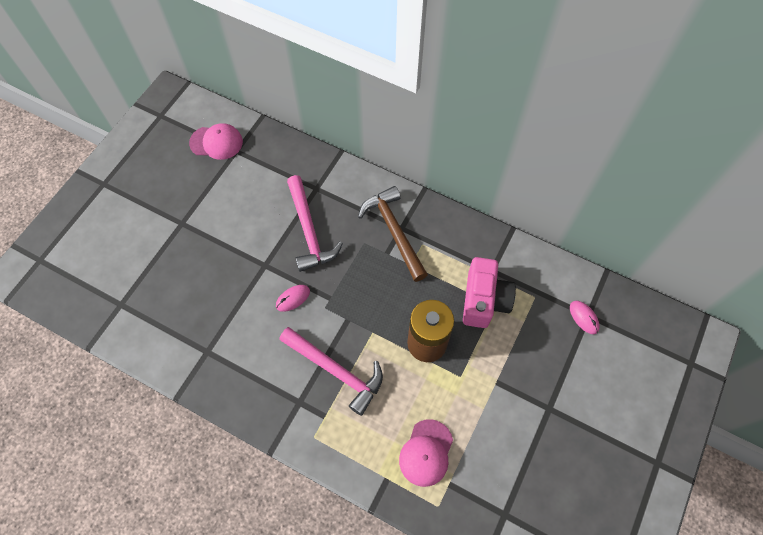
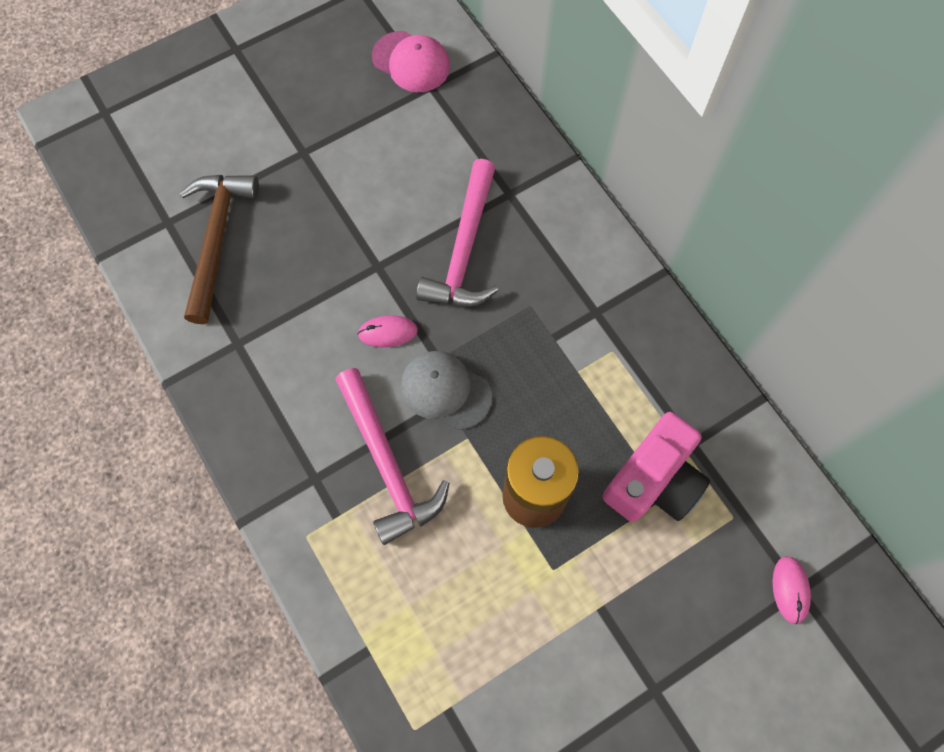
camera: 30 degrees right, 5 degrees up
brown hammer [358,186,428,282] -> brown hammer moved to [180,175,259,324]
pink cap [399,419,453,487] -> none
none -> grey cap [401,351,492,430]

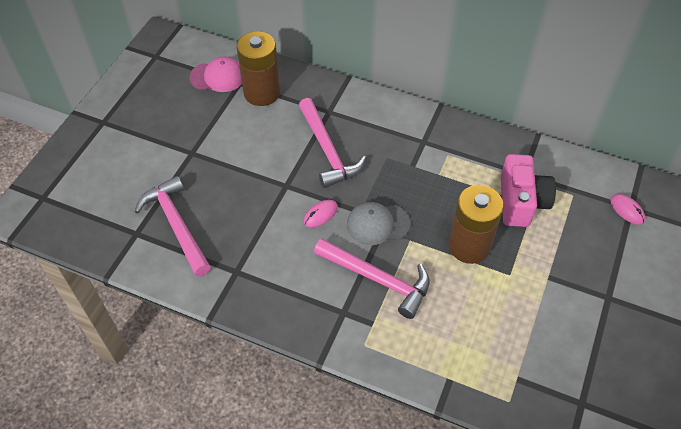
camera: 35 degrees left, 15 degrees down
brown hammer [180,175,259,324] -> pink hammer [135,176,211,276]
none -> brown battery [237,31,280,106]

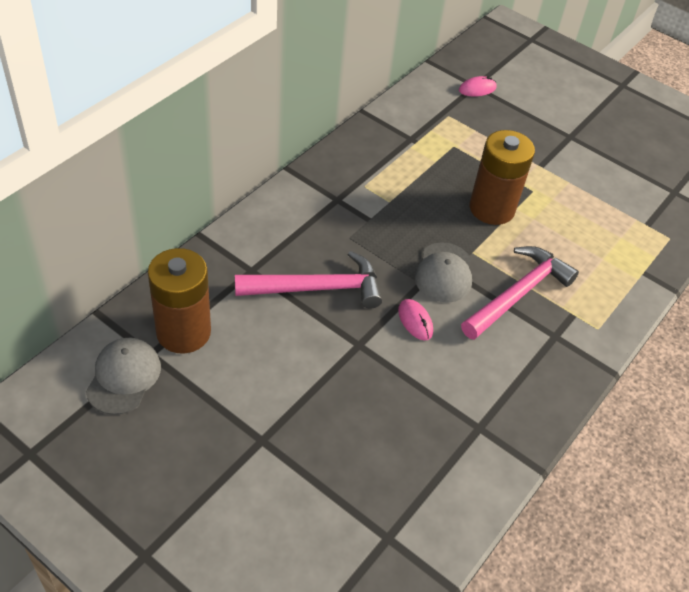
camera: 80 degrees left, 5 degrees down
pink hammer [135,176,211,276] -> none
pink cap [189,56,242,92] -> grey cap [86,338,161,415]
pink camera [501,154,556,227] -> none

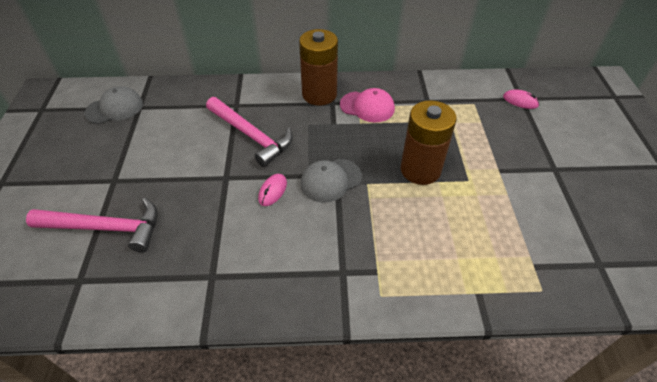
camera: 55 degrees right, 0 degrees up
brown battery [148,248,211,354] -> brown battery moved to [299,29,338,106]
pink hammer [461,246,579,340] -> pink hammer moved to [26,198,158,253]
none -> pink cap [340,88,395,122]

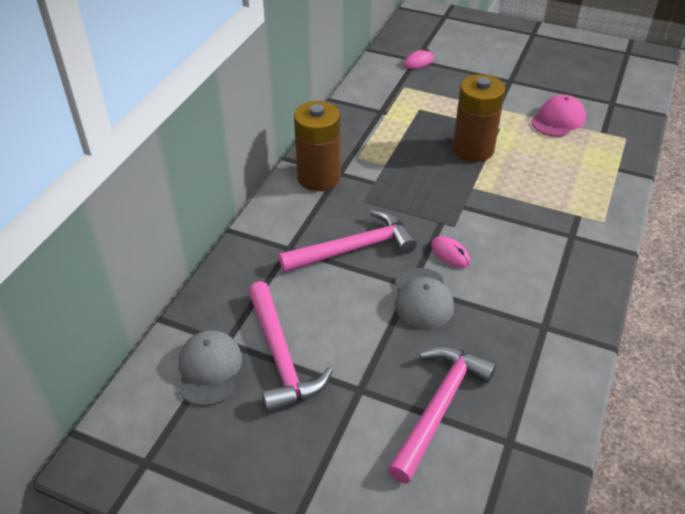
camera: 65 degrees left, 5 degrees down
grey cap [300,159,362,203] -> grey cap moved to [395,268,454,329]
pink cap [340,88,395,122] -> pink cap moved to [531,95,586,137]
none -> pink hammer [248,281,332,413]

